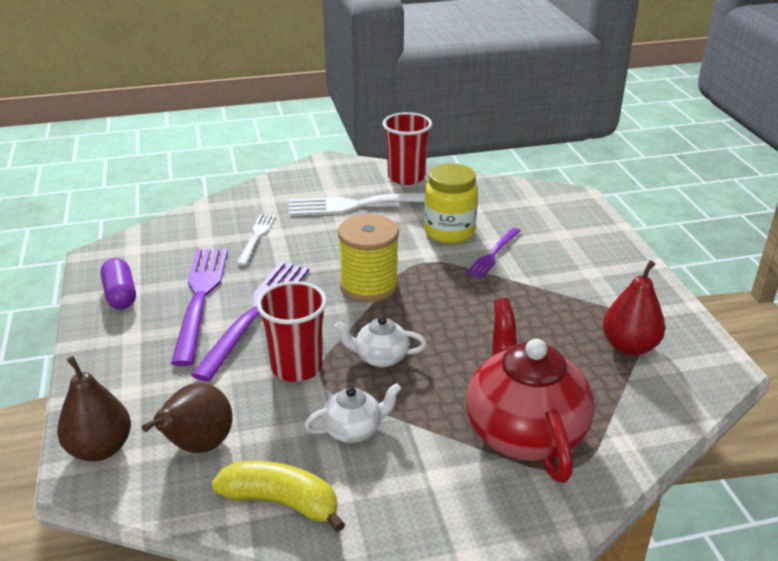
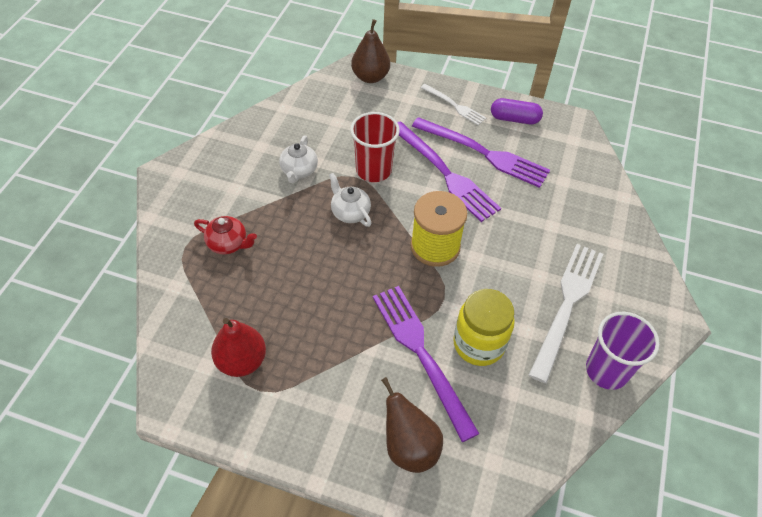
camera: 120 degrees right, 20 degrees up
brown pear [142,383,232,453] -> brown pear moved to [381,377,443,473]
yellow banana [212,461,345,532] -> none
white fork [236,214,276,266] -> white fork moved to [421,84,486,126]
white teapot [334,316,427,367] -> white teapot turned 75 degrees counterclockwise [329,173,372,227]
red cup [382,112,432,185] -> purple cup [586,312,660,390]
purple fork [465,228,520,279] -> purple fork [373,286,480,442], size x1.81
red teapot [466,298,595,483] -> red teapot [194,216,257,254], size x0.48

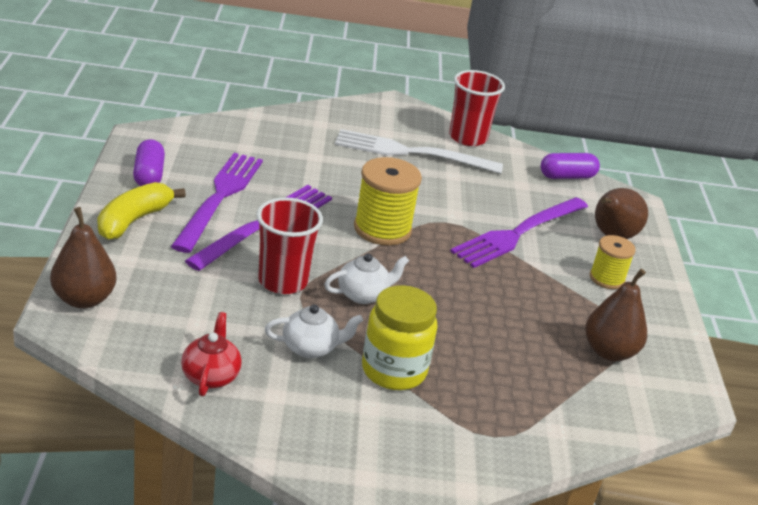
camera: 110 degrees left, 20 degrees down
red teapot [194,216,257,254] -> red teapot moved to [181,312,242,396]
red pear [211,318,266,377] -> brown pear [585,269,647,361]
white teapot [329,173,372,227] -> white teapot turned 150 degrees counterclockwise [324,253,409,304]
white fork [421,84,486,126] -> yellow banana [98,182,186,240]
yellow jar [453,289,515,366] -> yellow jar moved to [362,285,438,390]
purple cup [586,312,660,390] -> red cup [449,70,505,146]
none -> purple capsule [541,153,600,179]
none -> yellow spool [590,235,636,289]

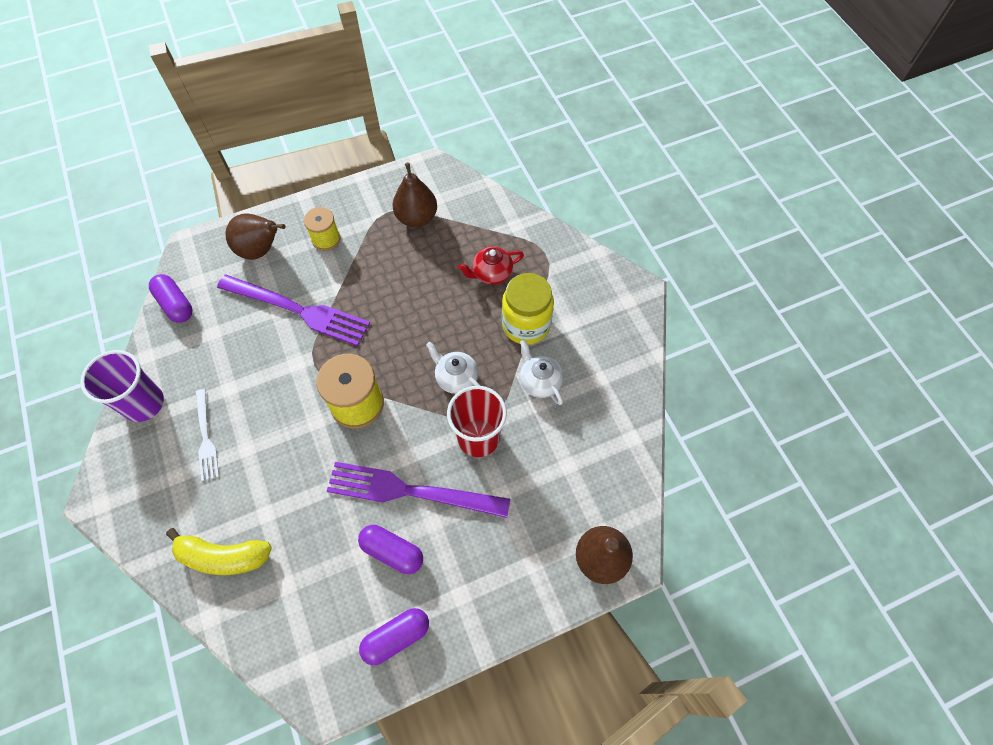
camera: 110 degrees left, 30 degrees up
yellow banana [98,182,186,240] -> yellow banana moved to [166,528,272,575]
purple fork [171,153,263,253] -> purple capsule [358,525,423,574]
red teapot [181,312,242,396] -> red teapot moved to [458,246,524,285]
white fork [335,129,503,174] -> white fork [196,389,219,481], size x0.55
red cup [449,70,505,146] -> purple cup [80,350,164,422]

